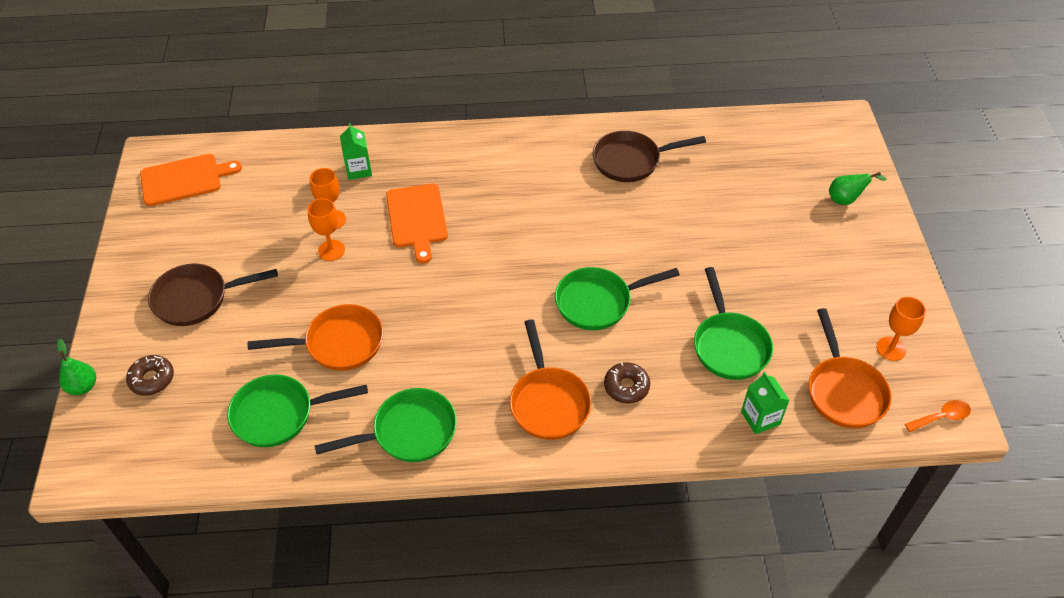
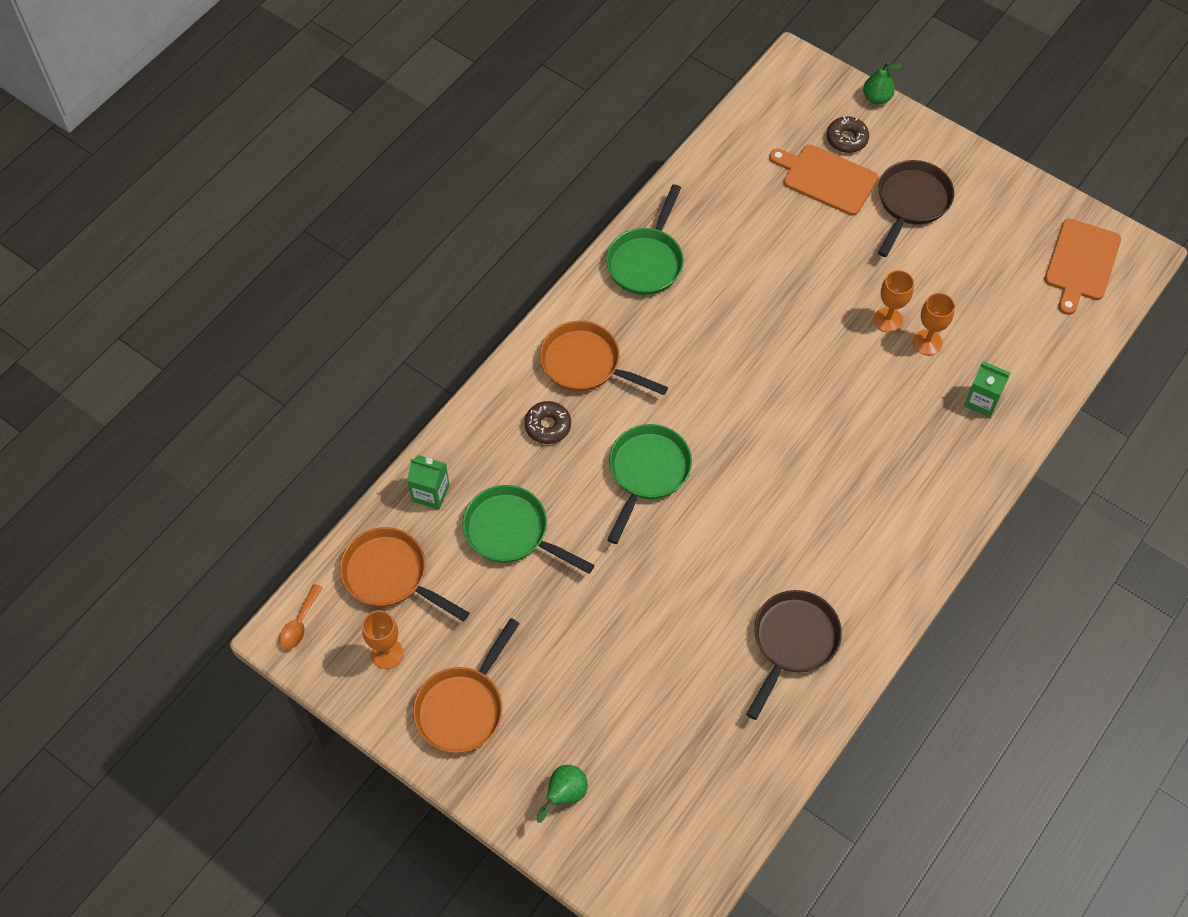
camera: 130 degrees right, 10 degrees up
green pan [227,374,368,447] -> none
orange pan [248,304,383,371] -> orange pan moved to [413,618,520,753]
orange cutting board [386,184,448,263] -> orange cutting board moved to [769,145,878,215]

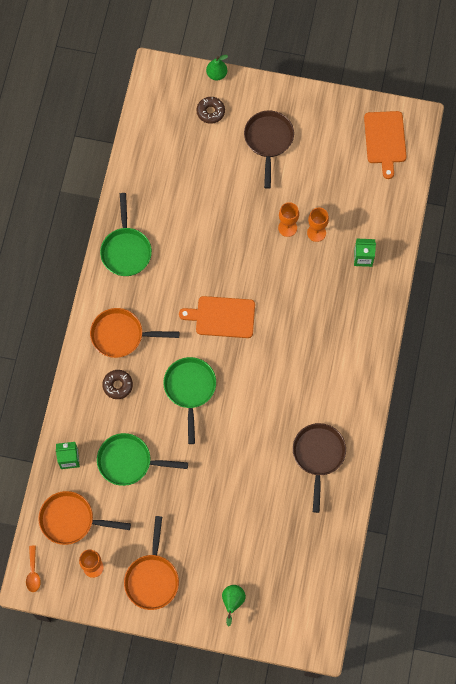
camera: 25 degrees left, 10 degrees up
orange cutting board [769,145,878,215] -> orange cutting board moved to [179,296,255,338]

